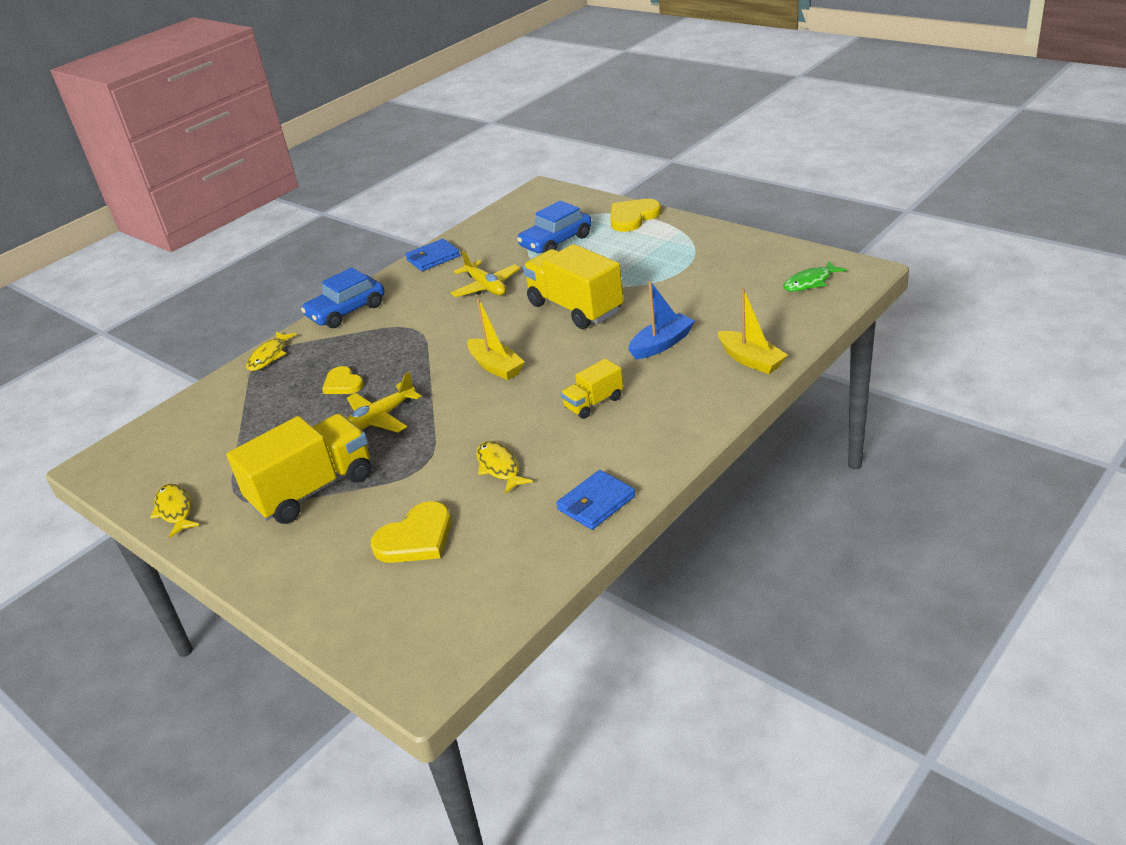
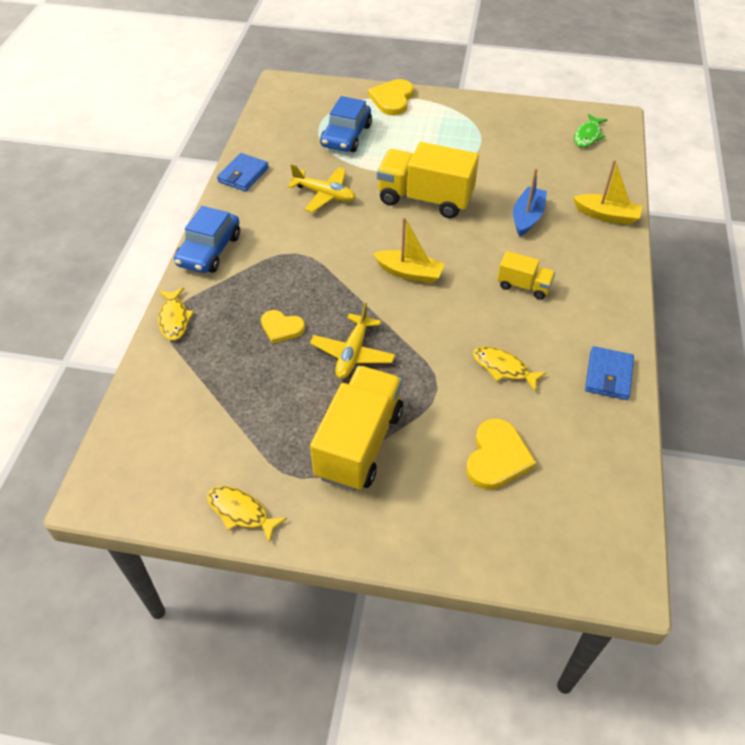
camera: 35 degrees left, 15 degrees up
yellow truck [561,358,623,419] -> yellow truck turned 90 degrees counterclockwise [497,251,555,299]

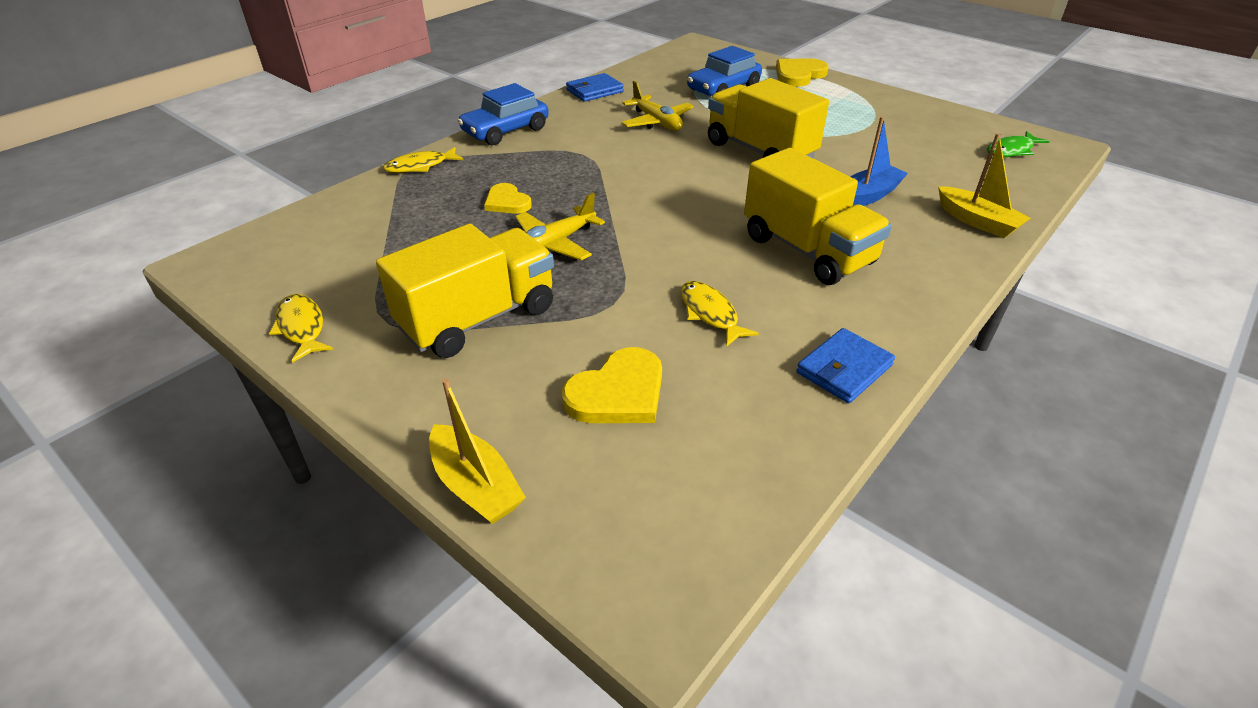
camera: 30 degrees right, 10 degrees down
yellow fish [158,287,194,340] -> yellow fish turned 45 degrees clockwise [383,147,463,173]
yellow boat [373,217,445,284] -> yellow boat moved to [429,379,526,524]
yellow truck [497,251,555,299] -> yellow truck [744,148,892,285], size x1.94

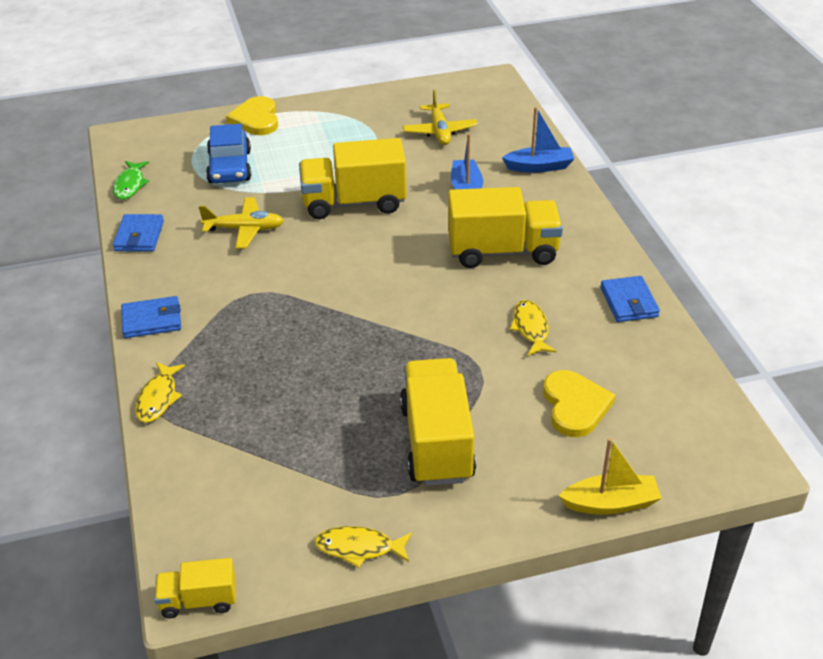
camera: 55 degrees left, 0 degrees up
blue car [458,83,549,146] -> blue wallet [121,296,181,338]
yellow heart [484,183,532,214] -> none
yellow plane [515,193,605,261] -> yellow plane moved to [403,90,478,145]
yellow fish [681,281,759,347] -> yellow fish turned 75 degrees clockwise [510,300,557,356]
yellow boat [938,133,1031,238] -> blue boat [502,107,574,173]
green fish [987,131,1050,157] -> green fish moved to [113,161,149,200]
none -> yellow truck [154,558,236,618]

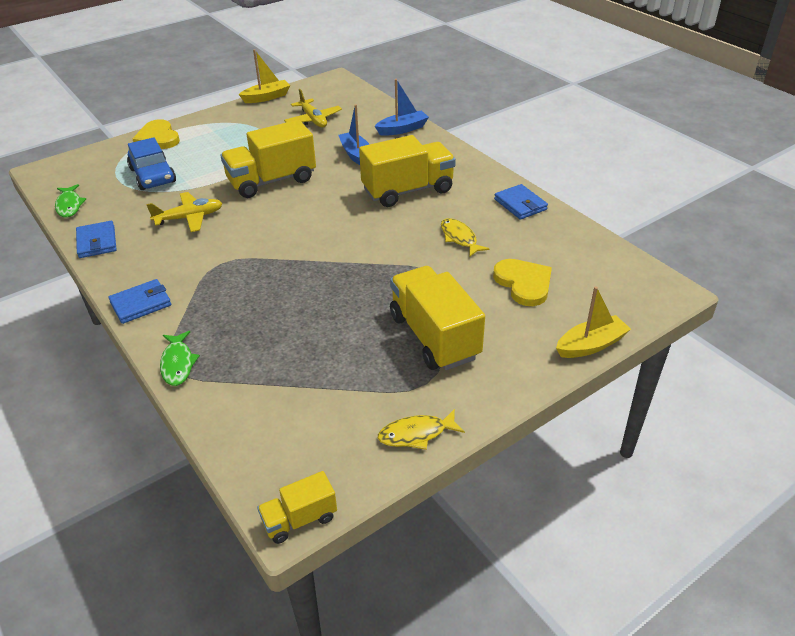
camera: 20 degrees left, 0 degrees up
yellow fish [135,362,185,423] -> green fish [160,331,200,386]
none -> yellow boat [239,49,290,103]

